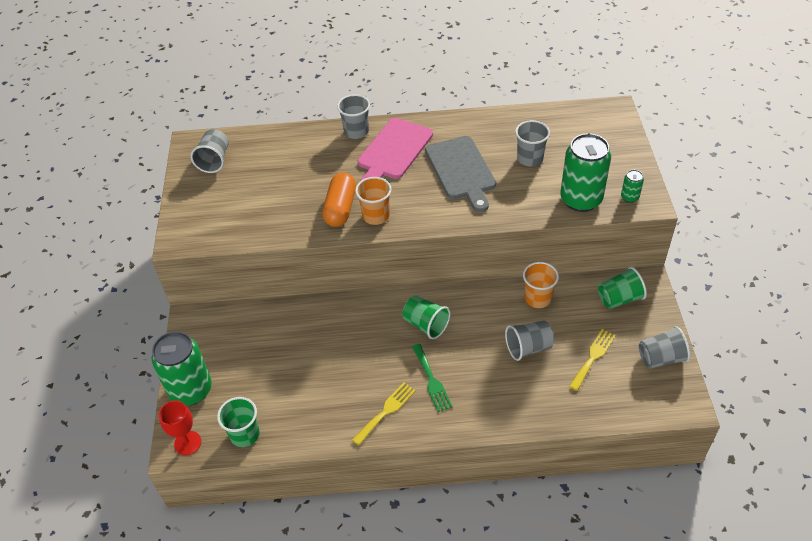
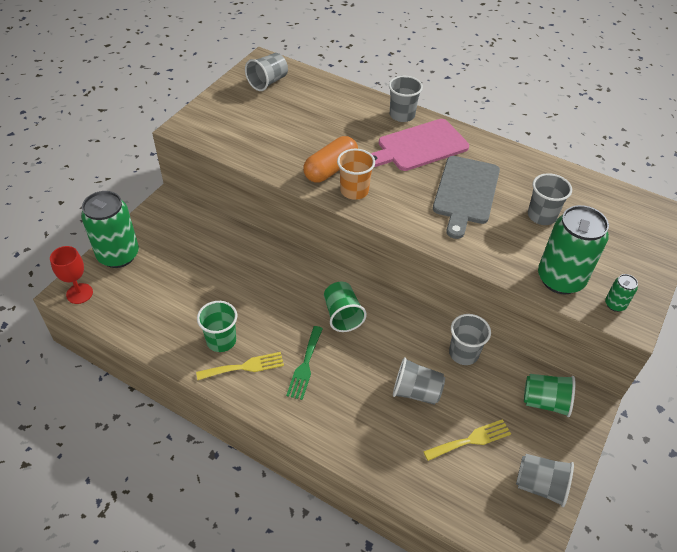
camera: 30 degrees right, 0 degrees up
green cup [217,397,259,447] -> green cup moved to [197,301,237,352]
orange cup [523,262,559,308] -> grey cup [449,314,491,365]

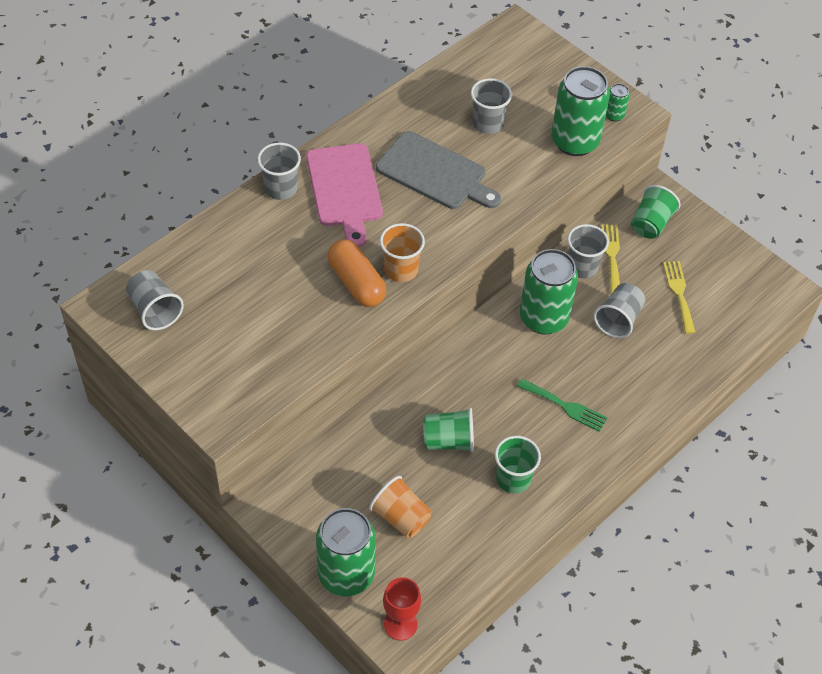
camera: 75 degrees left, 5 degrees up
yellow fork [196,352,284,380] -> yellow fork moved to [601,224,620,294]
green cup [324,282,367,332] -> green cup moved to [423,408,474,452]
grey cup [516,454,574,507] -> none
none -> orange cup [369,476,432,538]
none -> green can [520,249,578,335]

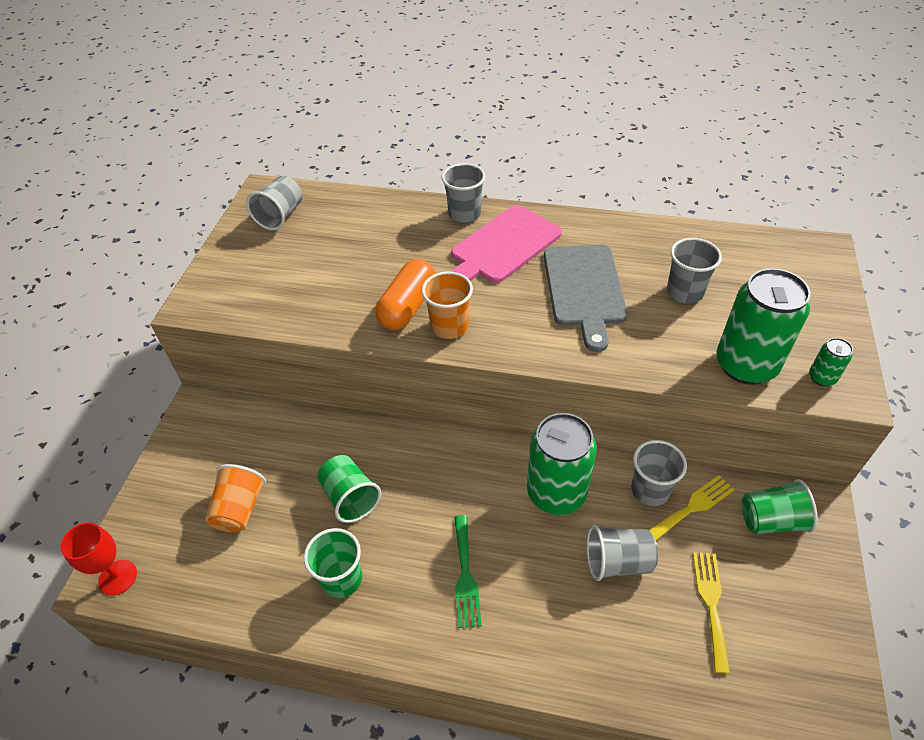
camera: 60 degrees right, 5 degrees down
green can [316,508,376,596] -> none
yellow fork [663,261,695,334] -> yellow fork turned 45 degrees counterclockwise [693,552,730,674]

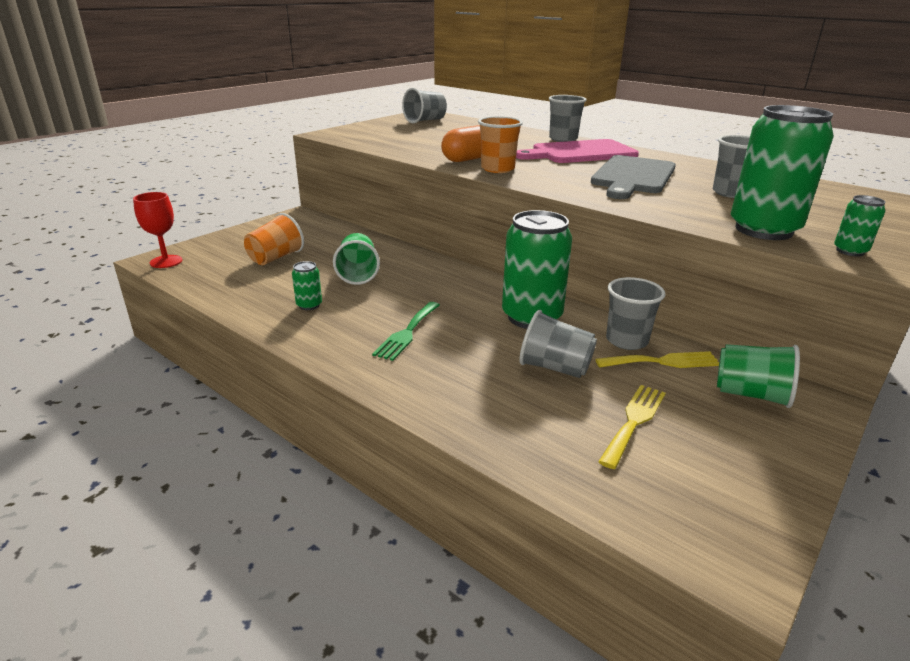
camera: 25 degrees right, 20 degrees down
green cup [304,528,362,598] -> green can [292,261,322,310]

